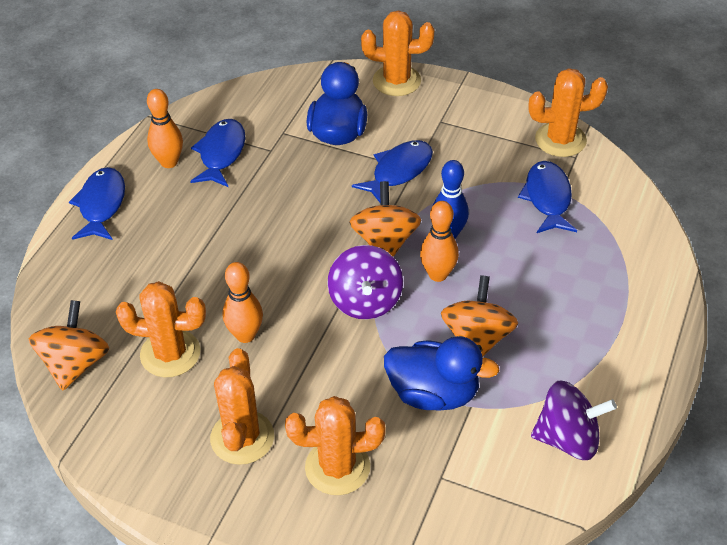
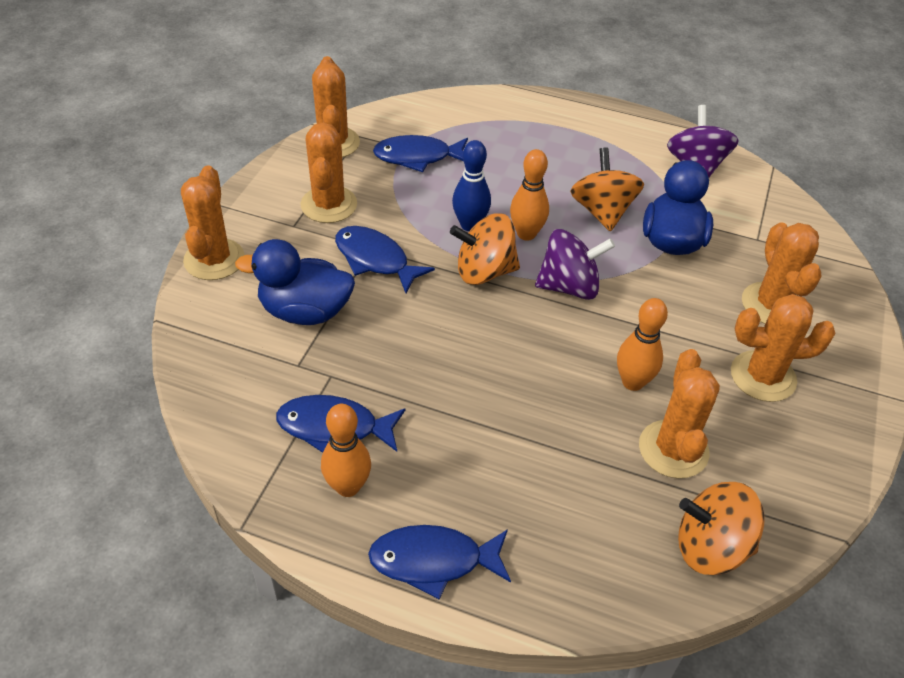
camera: 95 degrees left, 0 degrees up
orange spinning top [441,275,518,357] -> orange spinning top turned 75 degrees clockwise [570,147,644,231]
none -> orange cactus [301,122,357,223]

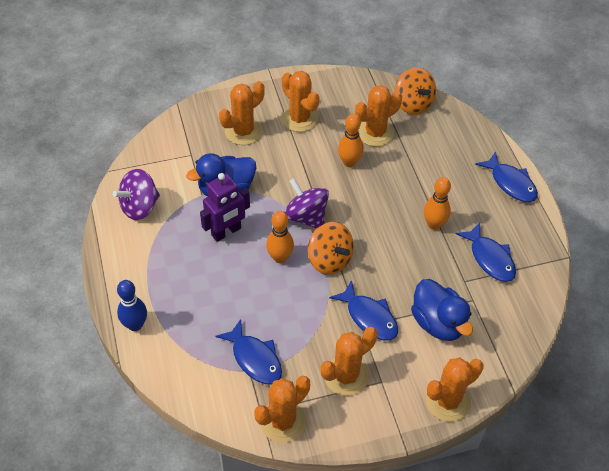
camera: 125 degrees left, 5 degrees up
orange bowling pin [321,404,371,497] -> orange bowling pin moved to [424,177,451,230]
blue fish [335,226,435,294] -> blue fish turned 45 degrees counterclockwise [329,280,398,340]
blue bowling pin [452,140,491,231] -> blue bowling pin moved to [117,280,147,331]
orange spinning top [570,147,644,231] -> purple robot [200,173,250,242]

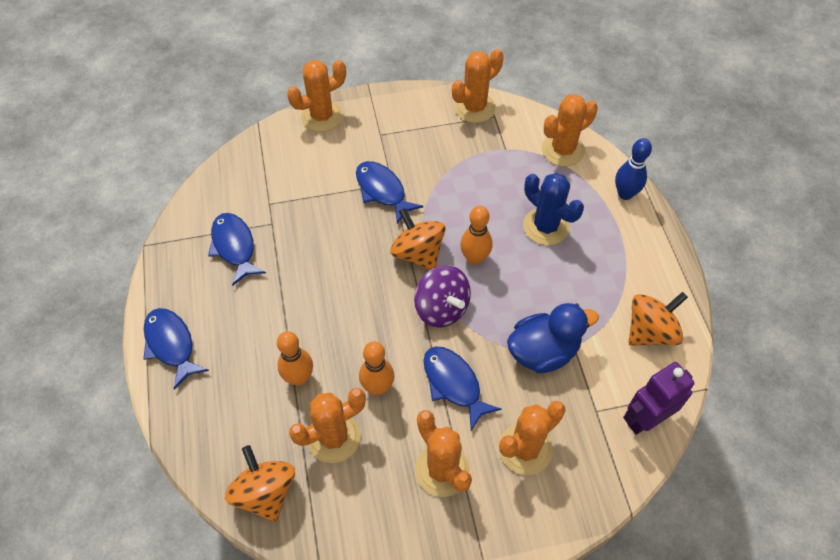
camera: 175 degrees left, 5 degrees up
purple spinning top [113,169,160,220] -> orange spinning top [629,292,688,346]
purple robot [200,173,250,242] -> purple robot moved to [623,362,694,435]
blue fish [215,319,282,385] -> blue fish moved to [423,346,502,431]
orange cactus [321,327,378,396] -> orange cactus moved to [542,94,598,167]
blue duck [411,279,473,341] -> none
orange bowling pin [424,177,451,230] -> orange bowling pin moved to [277,331,313,386]
none -> blue cactus [523,173,584,245]

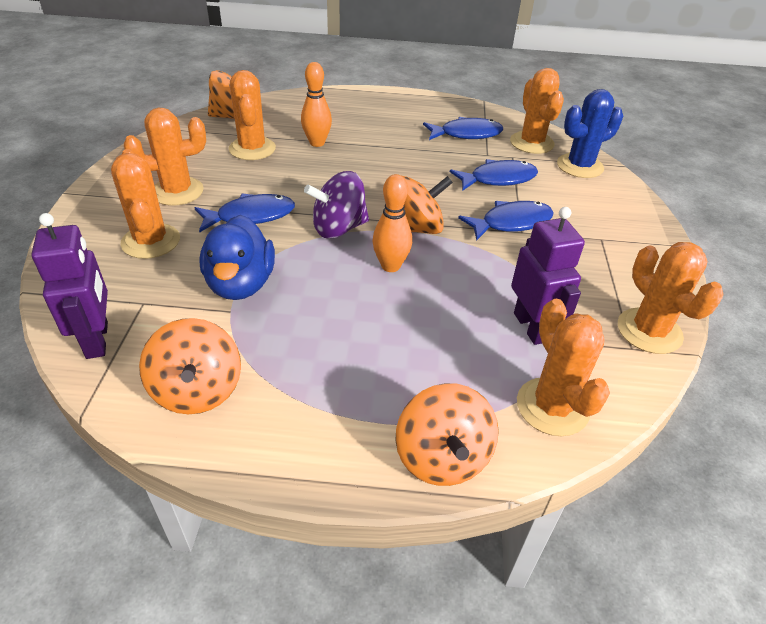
camera: 105 degrees right, 15 degrees down
blue fish [143,308,209,390] -> blue fish moved to [450,159,538,191]
orange cactus [287,60,346,132] -> orange cactus moved to [510,68,564,154]
orange bowling pin [359,342,394,395] -> none
blue cactus [523,173,584,245] -> blue cactus moved to [557,89,623,178]
blue bowling pin [615,138,652,200] -> orange spinning top [395,383,499,486]
none -> purple robot [511,207,585,345]

